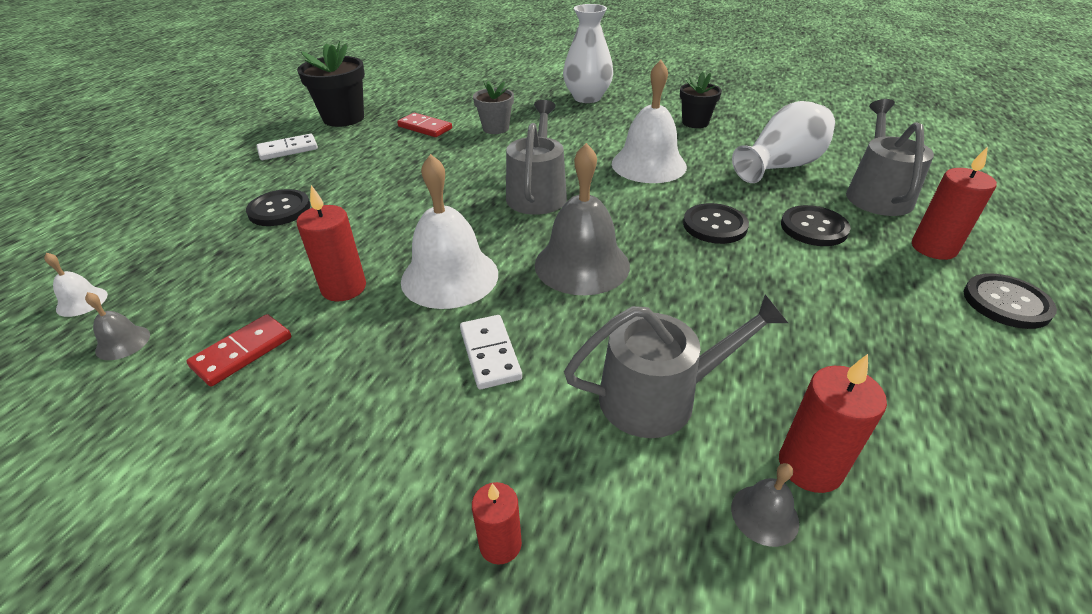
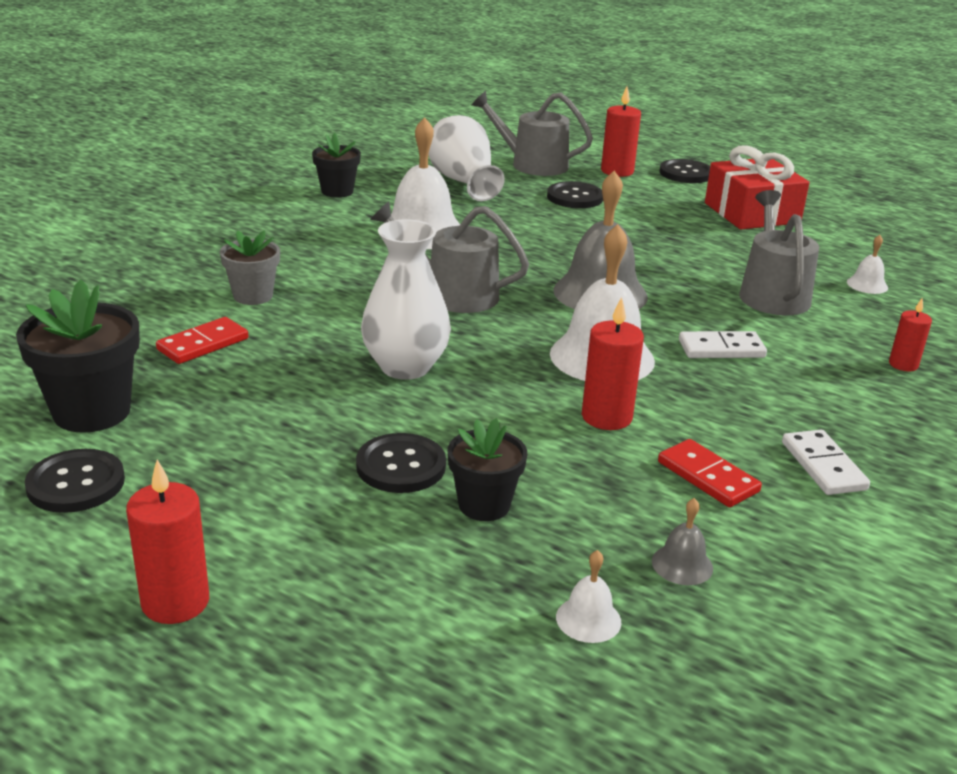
camera: 80 degrees left, 10 degrees down
white domino [257,134,318,160] -> white domino moved to [782,430,870,495]
white vase [563,4,613,103] -> white vase moved to [361,219,451,380]
black button [683,203,749,244] -> black button moved to [25,449,125,513]
grey bell [731,463,799,547] -> white bell [847,235,888,294]
red candle [779,354,887,493] -> red candle moved to [126,460,209,624]
none -> black flower pot [448,418,527,521]
none -> red gift [705,146,809,229]

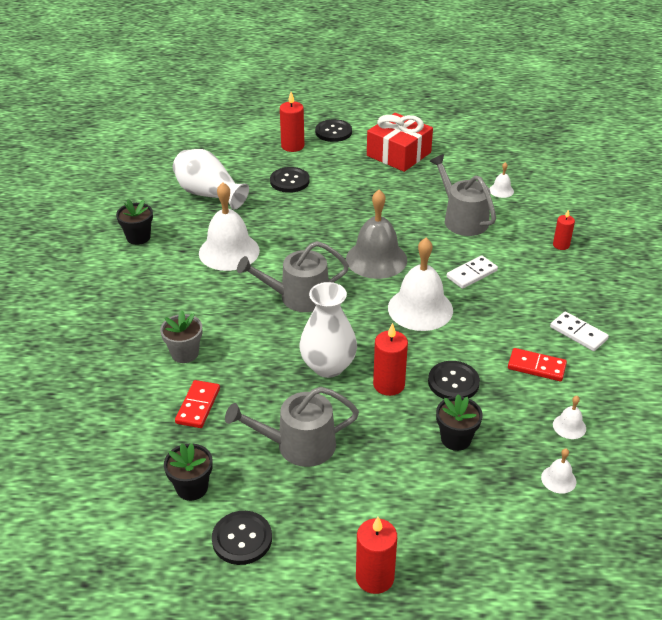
camera: 30 degrees left, 10 degrees up
black flower pot [16,280,140,433] -> black flower pot [164,443,213,501], size x0.63
black button [356,433,446,493] -> black button moved to [428,361,480,399]
grey watering can [471,91,593,176] -> grey watering can moved to [225,387,359,467]
red candle [582,297,644,430] -> red candle moved to [373,323,408,396]
grey bell [652,498,713,585] -> white bell [553,396,586,439]

